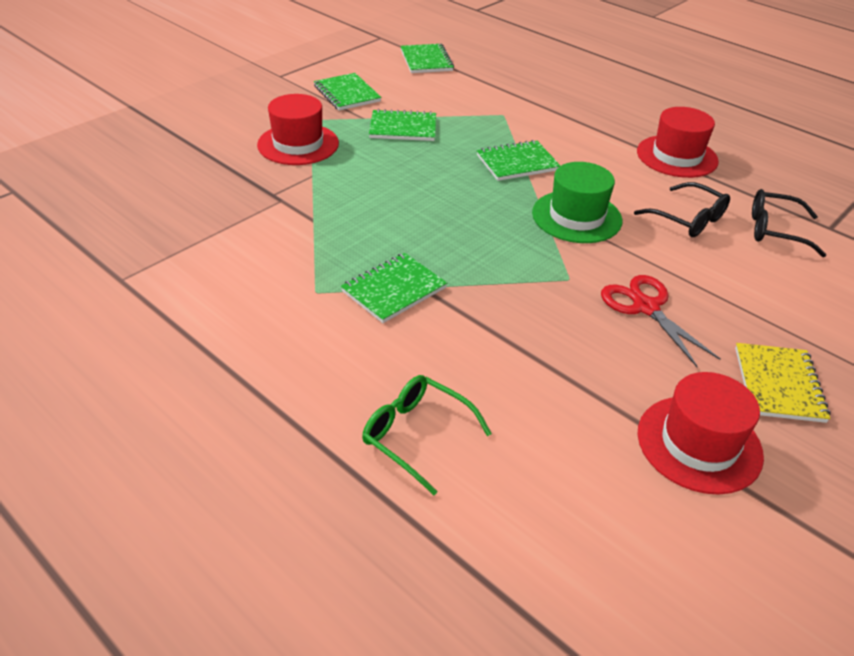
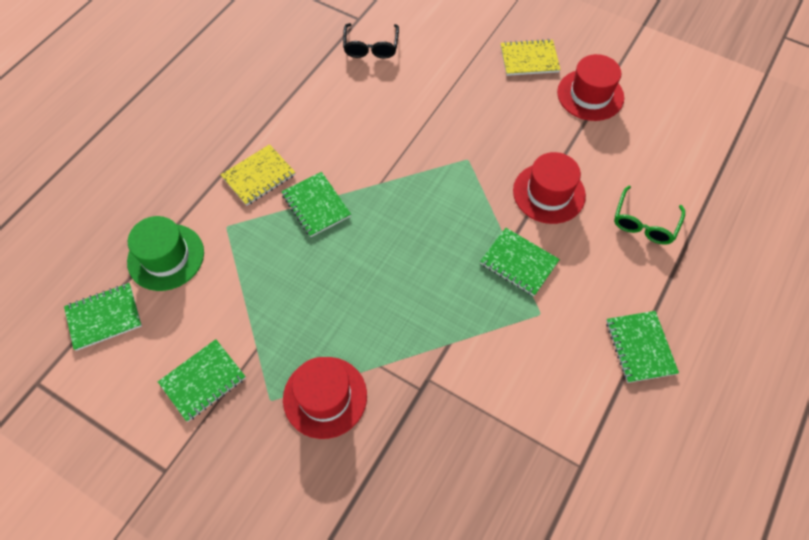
camera: 100 degrees left, 20 degrees up
green notebook [369,109,436,141] -> green notebook moved to [606,311,679,383]
green hat [532,162,622,243] -> green hat moved to [127,216,204,291]
red scissors [601,275,720,367] -> none
black glasses [634,182,730,237] -> none
red hat [637,107,719,178] -> red hat moved to [513,152,586,224]
none -> yellow notebook [221,144,295,206]

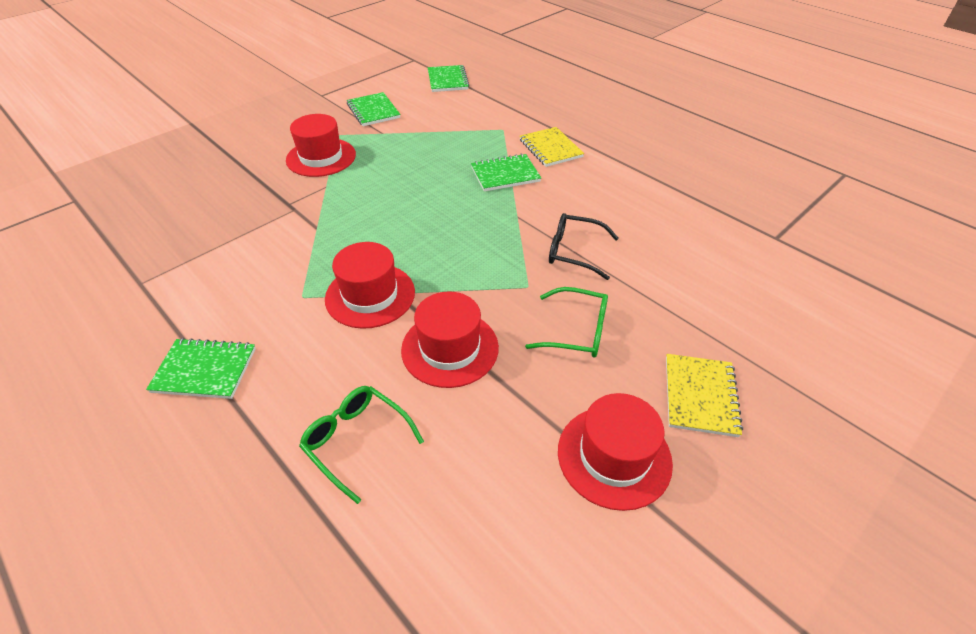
camera: 105 degrees right, 15 degrees down
green hat [127,216,204,291] -> none
black glasses [343,23,399,59] -> black glasses moved to [549,213,619,280]
green notebook [480,228,560,296] -> red hat [325,242,415,329]
none -> green glasses [525,287,608,358]

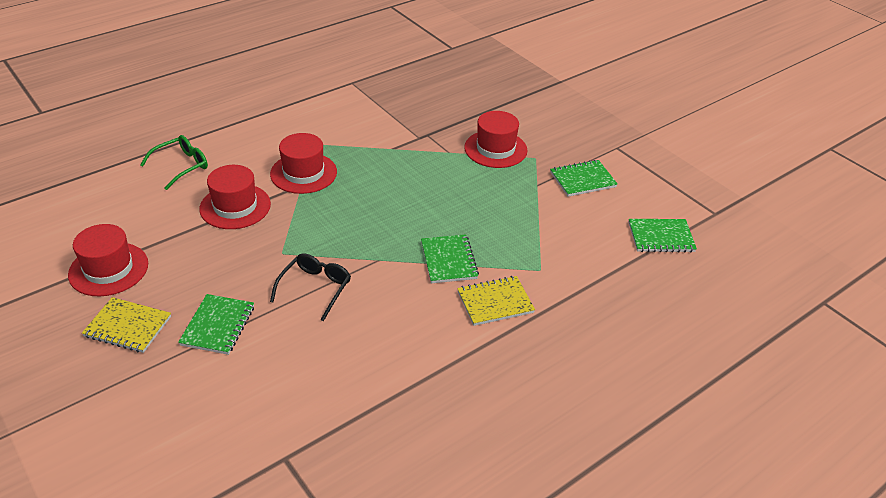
camera: 95 degrees right, 5 degrees down
green notebook [146,338,256,399] -> green notebook moved to [178,294,254,355]
green glasses [525,287,608,358] -> none

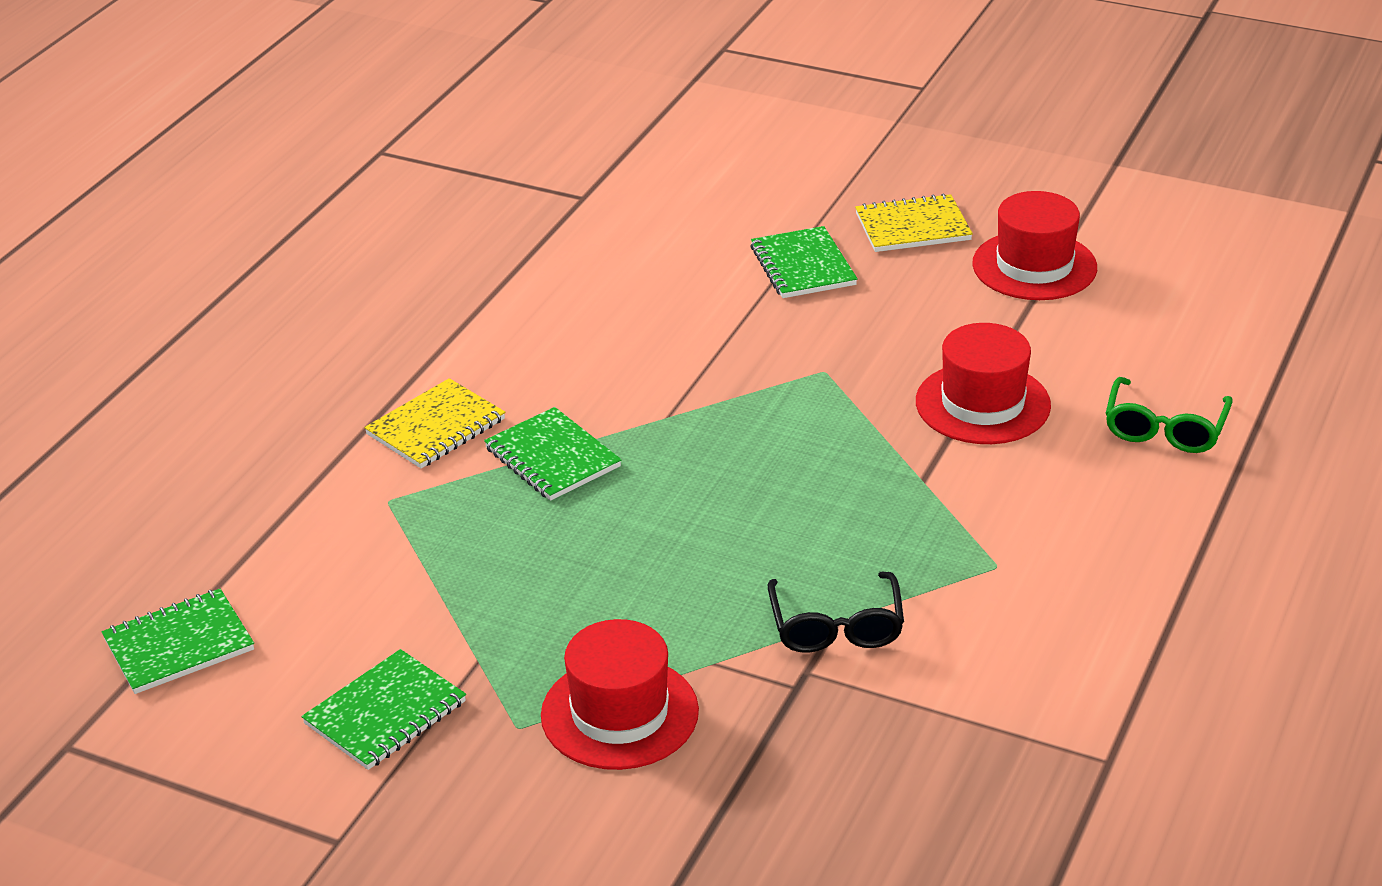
camera: 155 degrees right, 5 degrees down
red hat [270,133,337,194] -> none
black glasses [270,253,351,321] -> black glasses moved to [768,572,904,653]

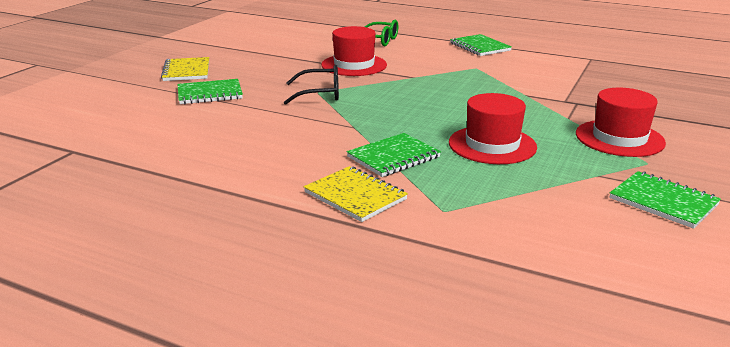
camera: 90 degrees left, 10 degrees down
green notebook [102,589,254,694] -> green notebook moved to [450,34,512,56]
black glasses [768,572,904,653] -> black glasses moved to [283,65,339,105]
red hat [972,191,1097,300] -> red hat moved to [449,93,537,164]

